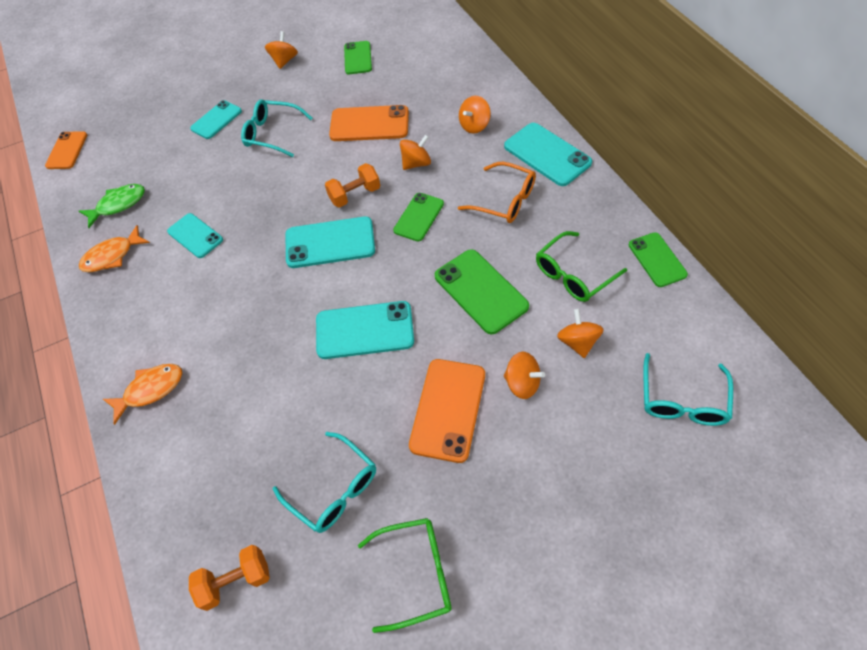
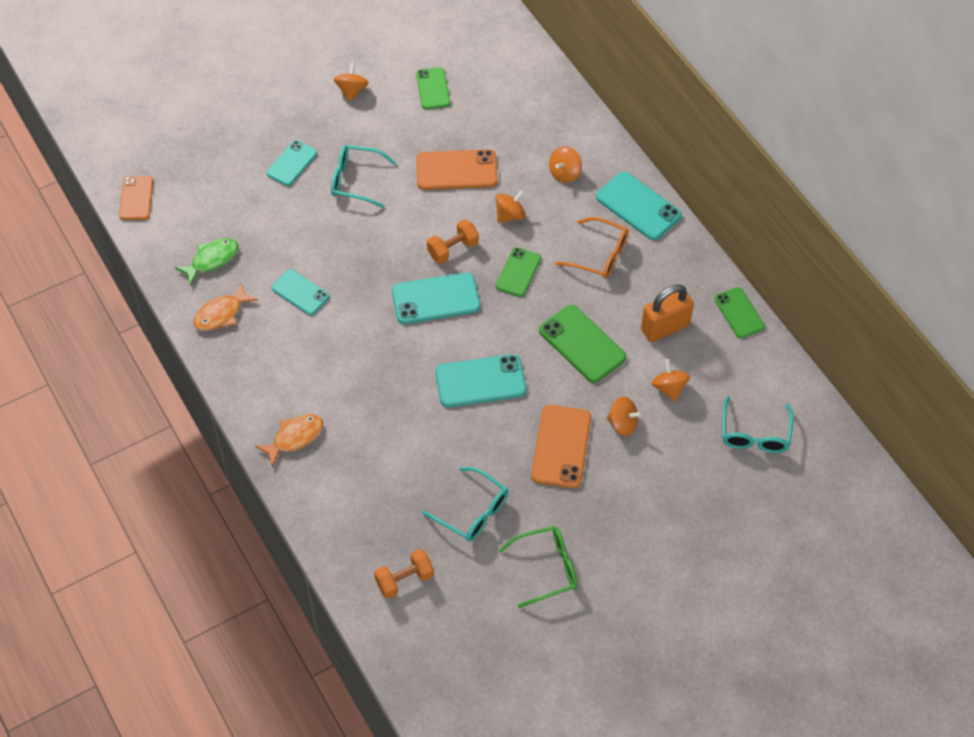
camera: 10 degrees left, 0 degrees up
green glasses [536,231,627,302] -> orange padlock [641,285,694,342]

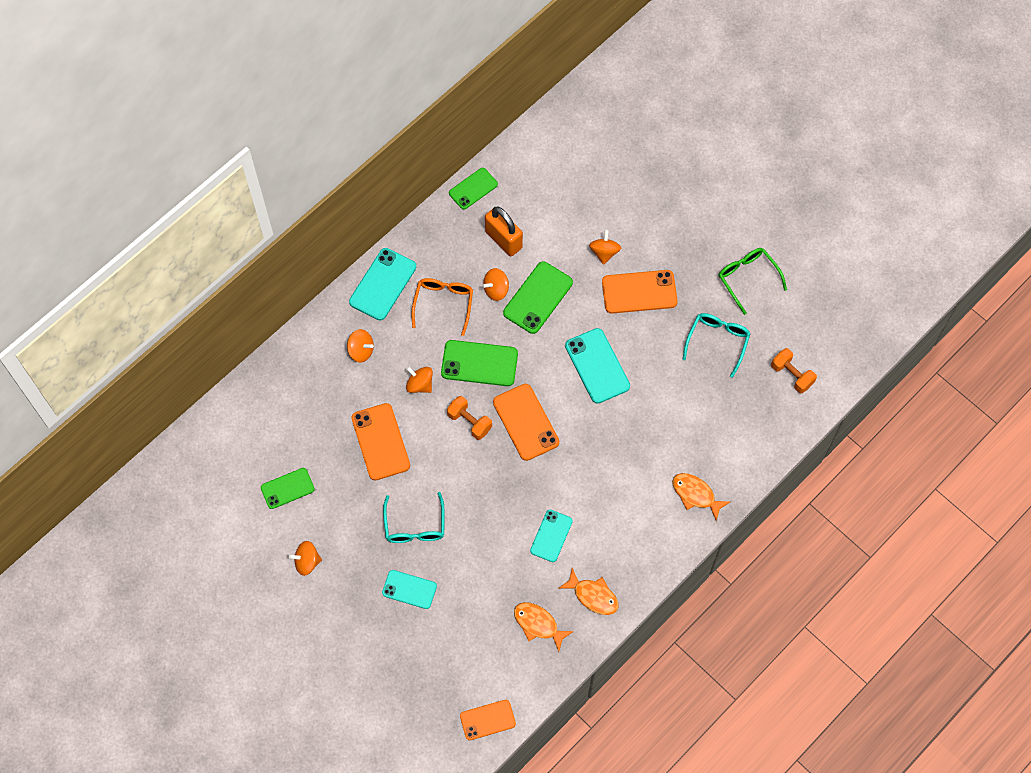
camera: 105 degrees left, 10 degrees up
green fish [175,238,238,285] -> orange fish [514,602,574,651]
turquoise phone [392,272,480,324] -> orange phone [493,384,559,461]
green phone [496,247,541,297] -> green phone [441,340,518,386], size x1.53
orange spinning top [651,359,690,402] -> orange spinning top moved to [483,268,509,301]
turquoise glasses [722,396,794,453] -> none

